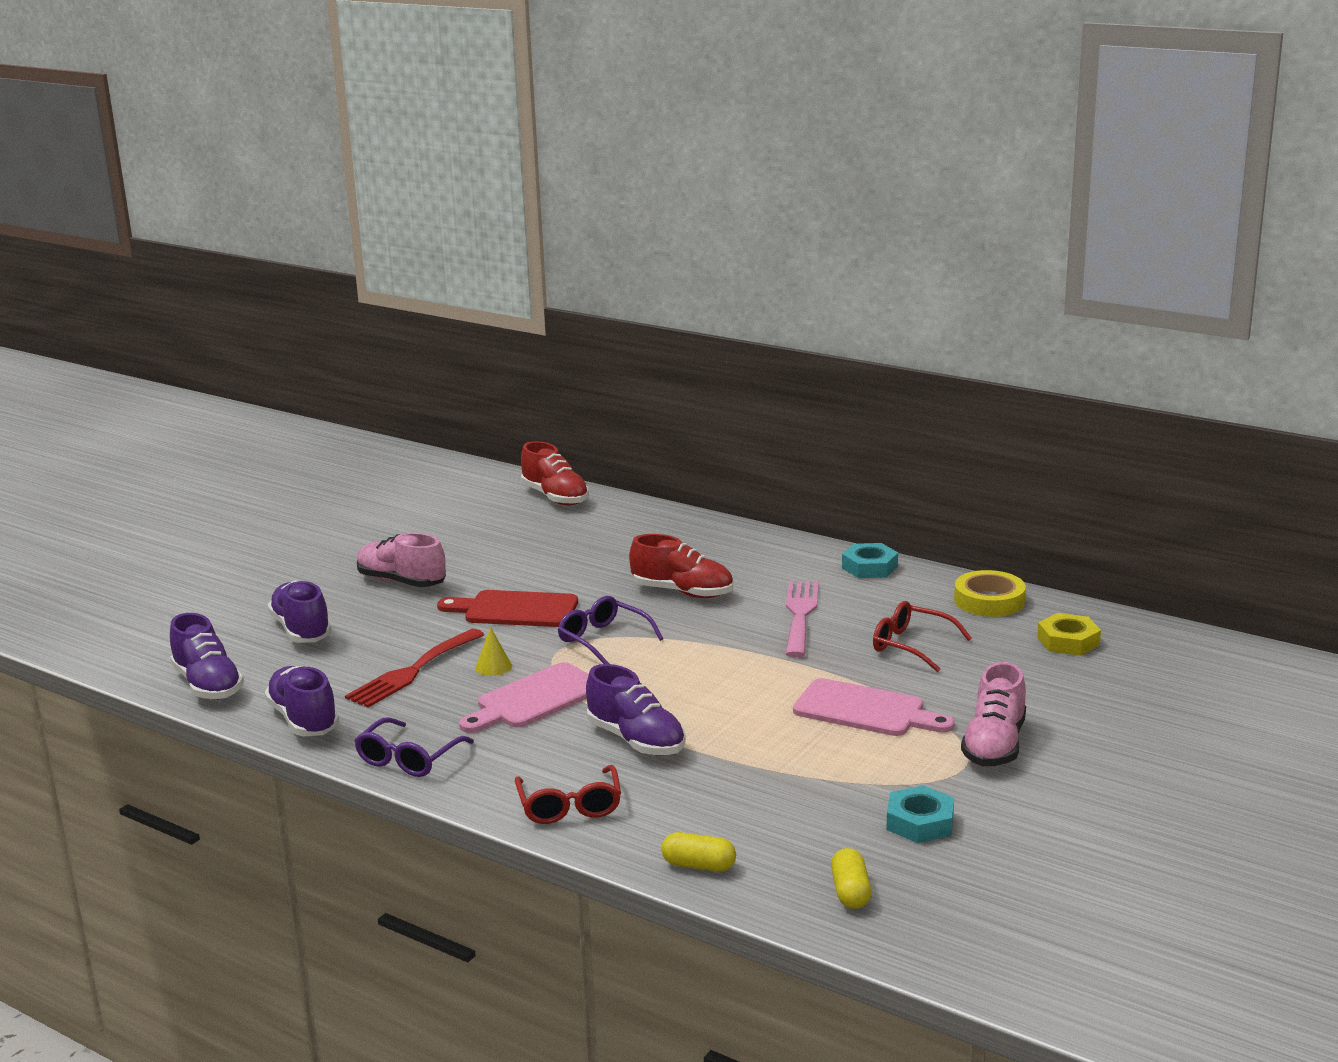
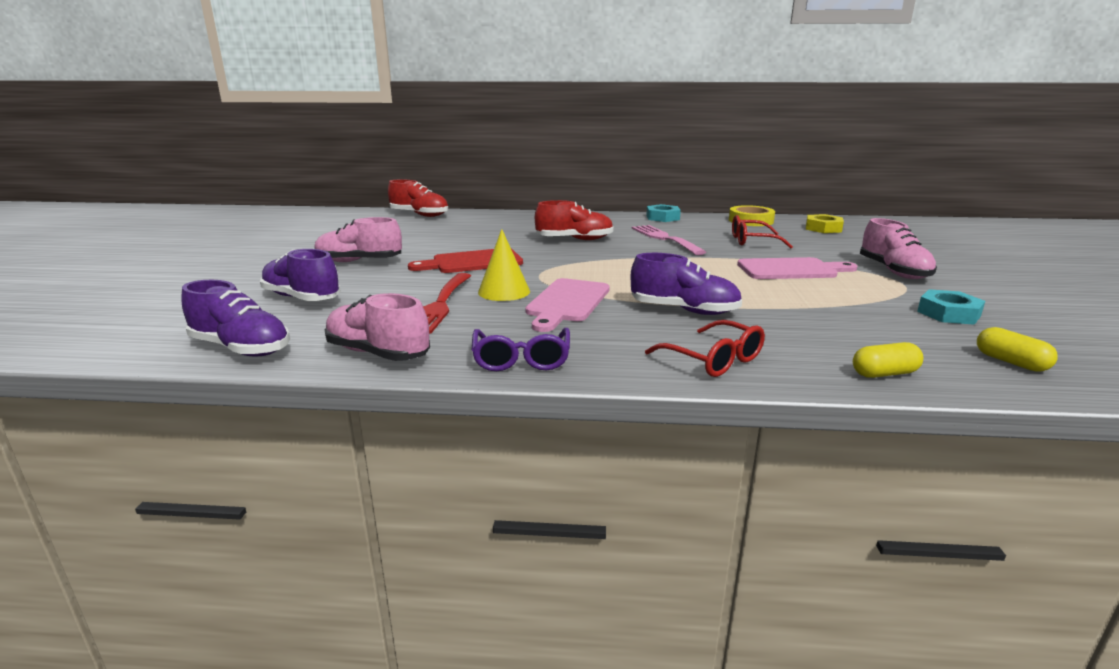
camera: 30 degrees left, 0 degrees up
purple shoe [264,666,339,736] -> pink shoe [325,293,430,361]
yellow cone [475,627,512,676] -> yellow cone [478,229,530,301], size x1.66
purple glasses [558,596,663,664] -> none

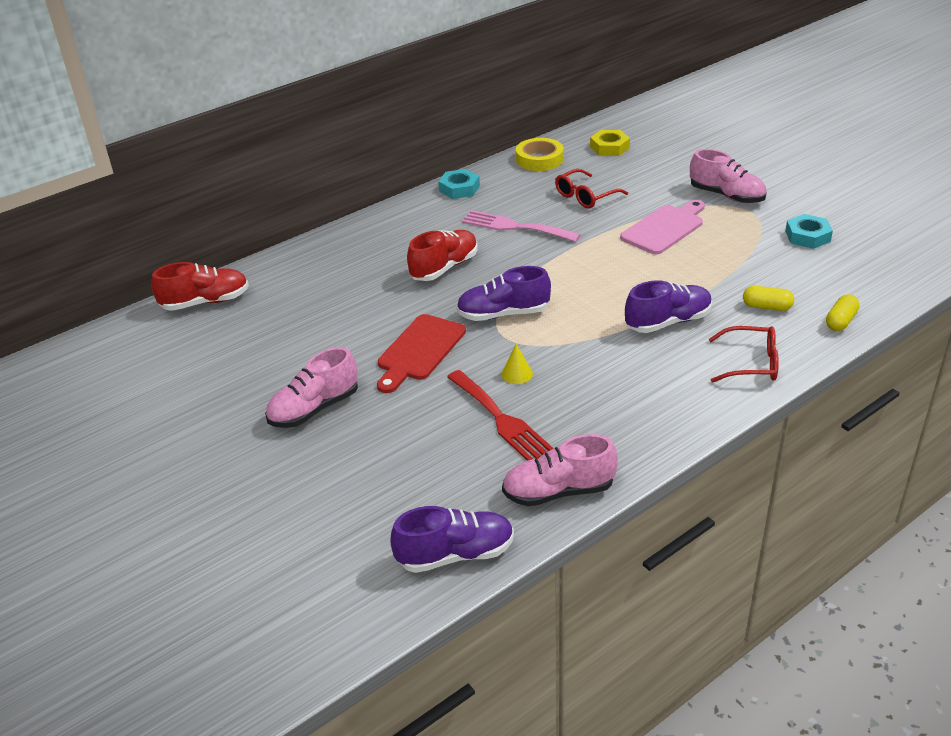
camera: 40 degrees left, 15 degrees up
purple shoe [260,249,341,301] -> purple shoe moved to [456,266,551,321]
purple glasses [472,328,570,371] -> none
yellow cone [478,229,530,301] -> yellow cone [502,344,533,384], size x0.60
pink cutting board [525,278,610,332] -> none
yellow capsule [977,327,1058,372] -> yellow capsule moved to [743,286,794,311]

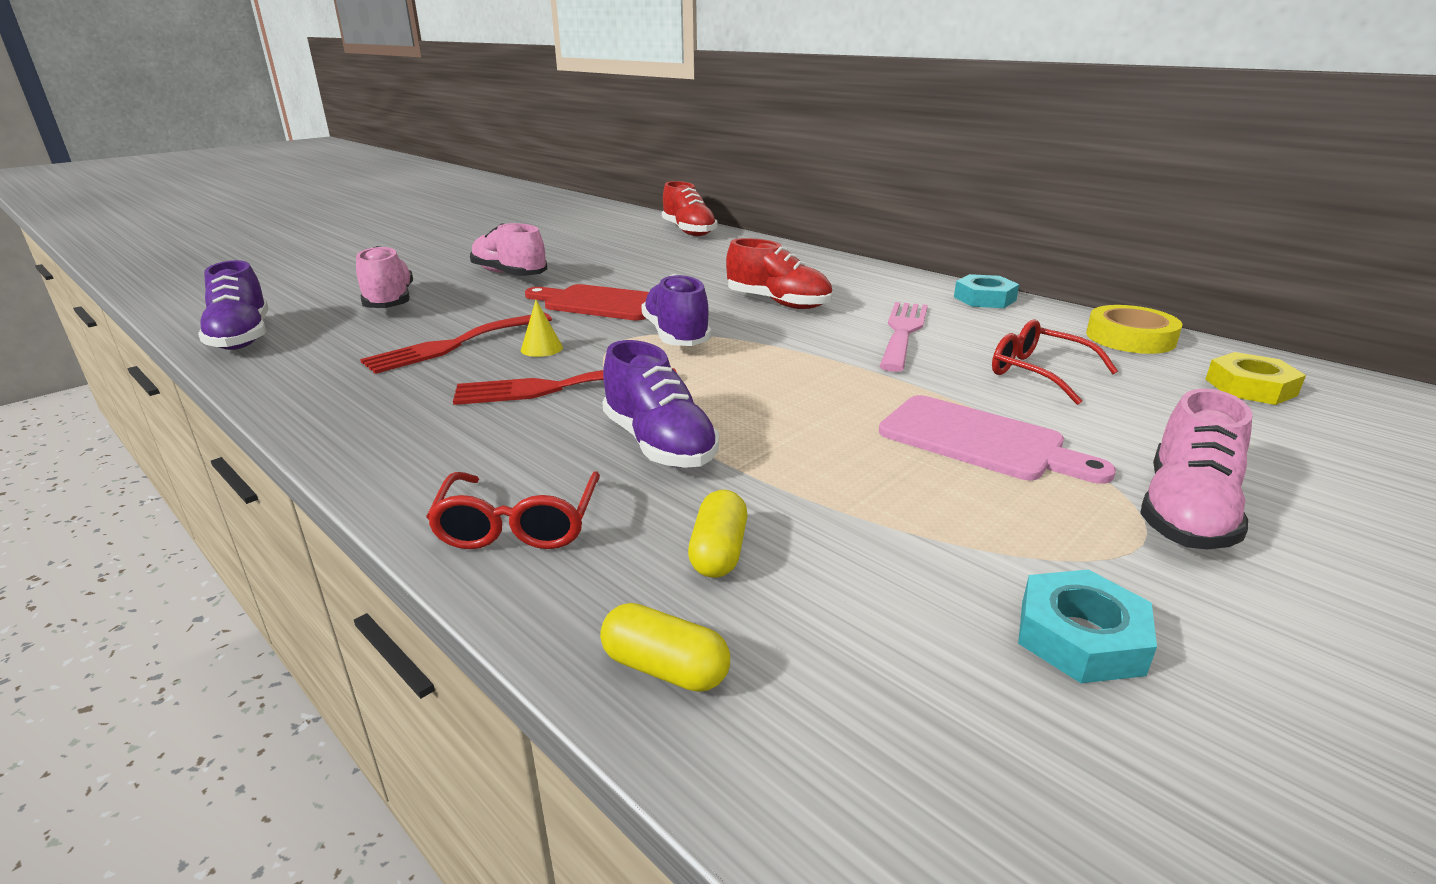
camera: 80 degrees right, 10 degrees down
pink shoe [502,434,618,506] -> pink shoe moved to [356,246,413,308]
none -> red fork [453,368,677,405]

